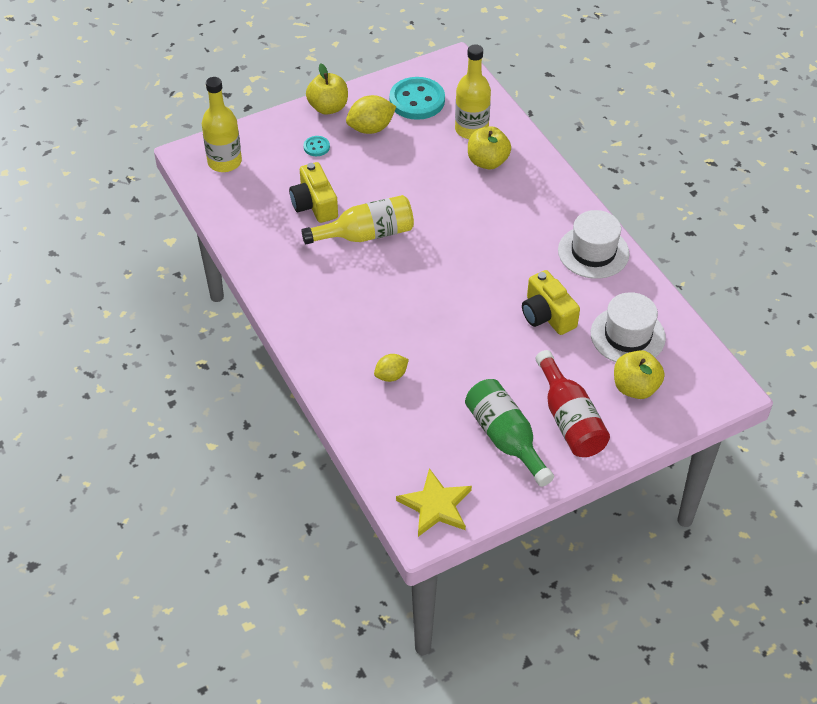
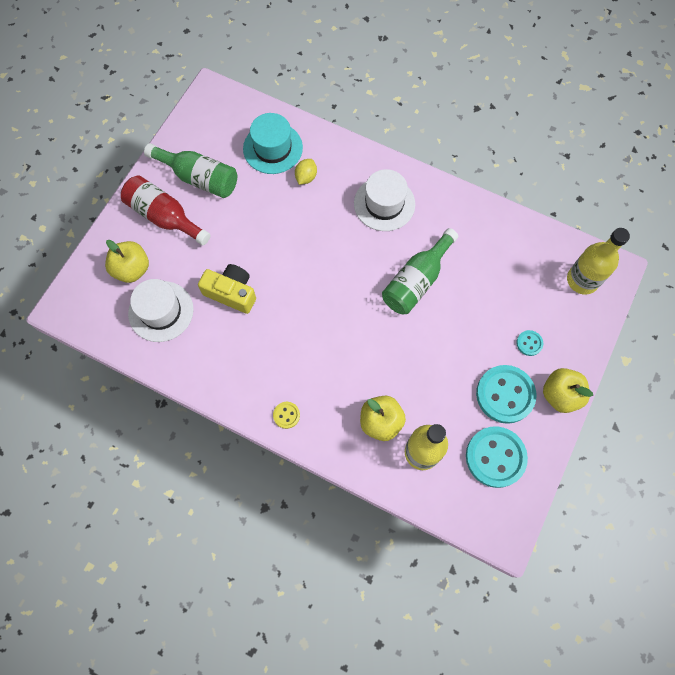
camera: 145 degrees right, 20 degrees up
yellow camera [289,162,338,223] -> none
yellow bottle [301,195,414,244] -> green bottle [382,228,458,314]
yellow lemon [346,95,396,134] -> turquoise button [476,365,537,424]
yellow star [396,468,472,537] -> none
white hat [558,210,630,279] -> white hat moved to [354,169,415,231]
none -> turquoise hat [243,113,303,174]
none -> yellow button [273,402,300,429]

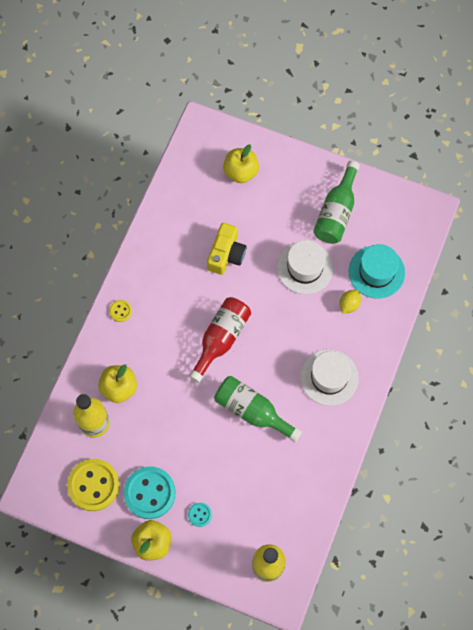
camera: 85 degrees right, 0 degrees up
red bottle [121,175,211,245] -> red bottle moved to [188,297,251,383]
white hat [128,279,194,342] -> white hat moved to [277,240,333,294]
yellow lemon [295,159,317,185] -> yellow lemon turned 75 degrees counterclockwise [339,290,361,314]
turquoise button [466,426,528,488] -> yellow button [67,459,120,511]

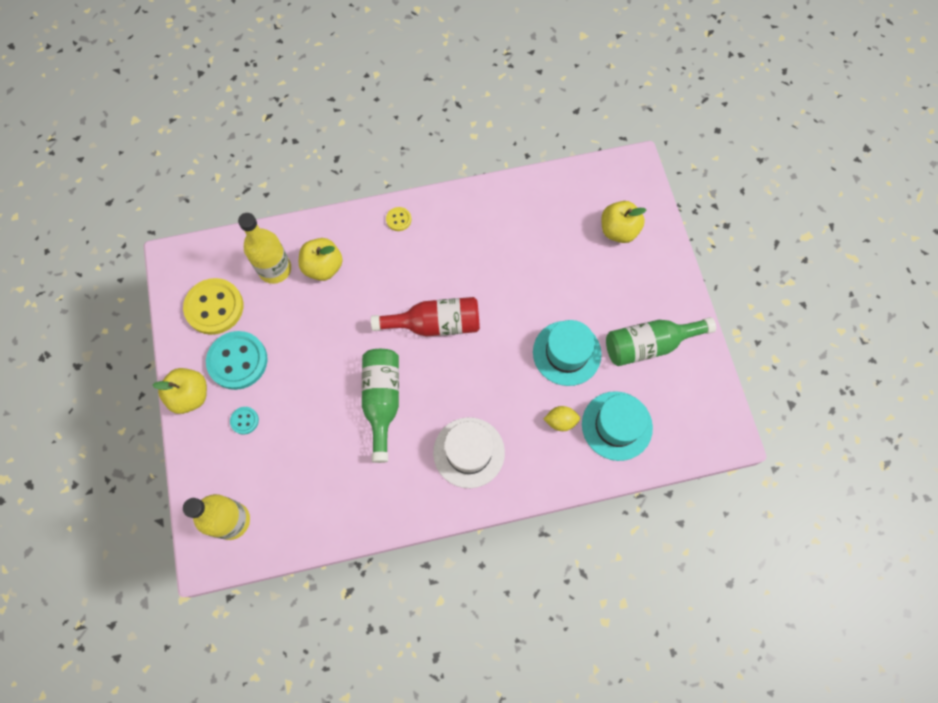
camera: 55 degrees right, 0 degrees up
yellow camera [207,223,247,275] -> none
white hat [277,240,333,294] -> turquoise hat [533,320,602,386]

